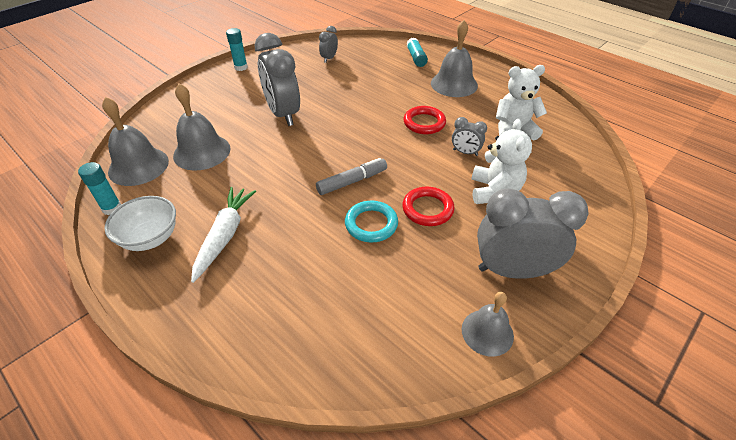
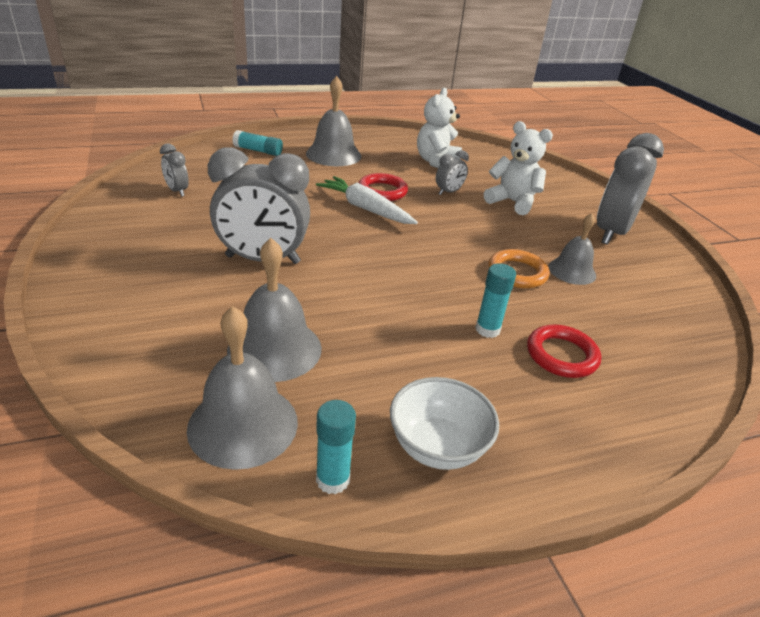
camera: 65 degrees left, 10 degrees down
white carrot [191,187,256,283] -> white carrot moved to [316,176,418,224]
turquoise glue stick [226,28,248,71] -> turquoise glue stick moved to [475,263,516,338]
grey marker [316,158,387,195] -> none
turquoise ring [345,201,398,242] -> orange ring [488,249,549,288]
red ring [402,187,454,226] -> red ring moved to [527,325,601,378]
grey bell [462,292,514,357] -> grey bell moved to [548,213,596,285]

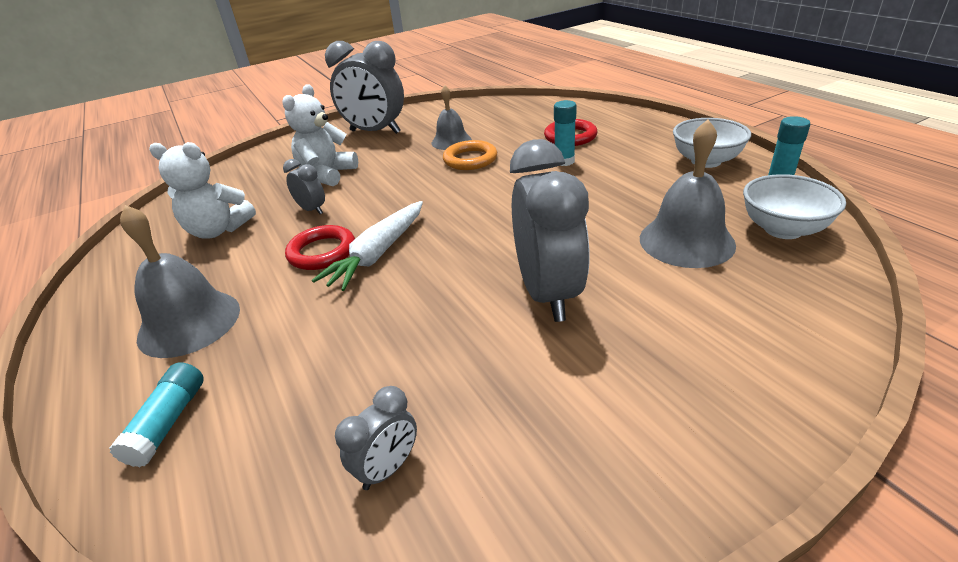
camera: 95 degrees left, 0 degrees up
grey bell [187,306,298,470] -> white bowl [743,174,846,239]

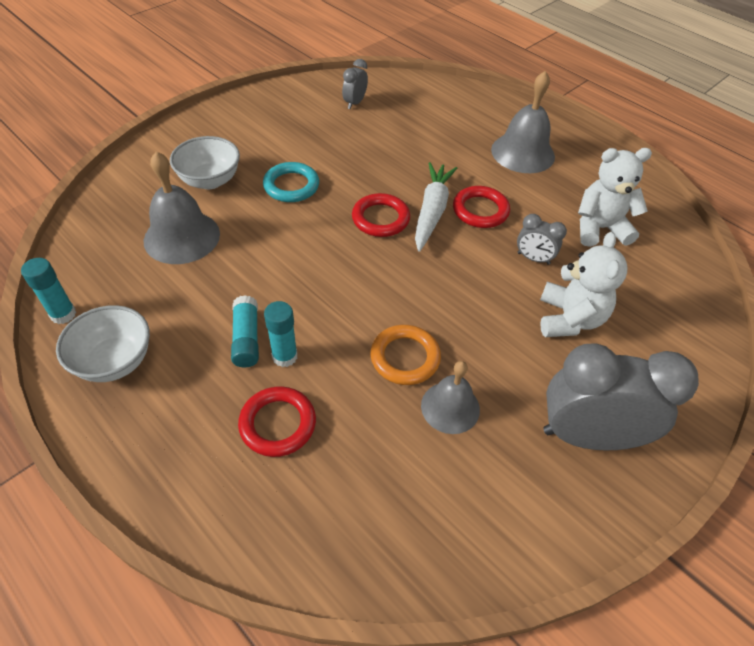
camera: 160 degrees right, 15 degrees up
turquoise glue stick [109,362,204,467] -> turquoise glue stick moved to [231,295,259,368]
grey clock [510,139,590,322] -> turquoise ring [263,162,319,202]
white bowl [743,174,846,239] -> white bowl moved to [170,136,240,189]
none -> red ring [352,193,410,237]

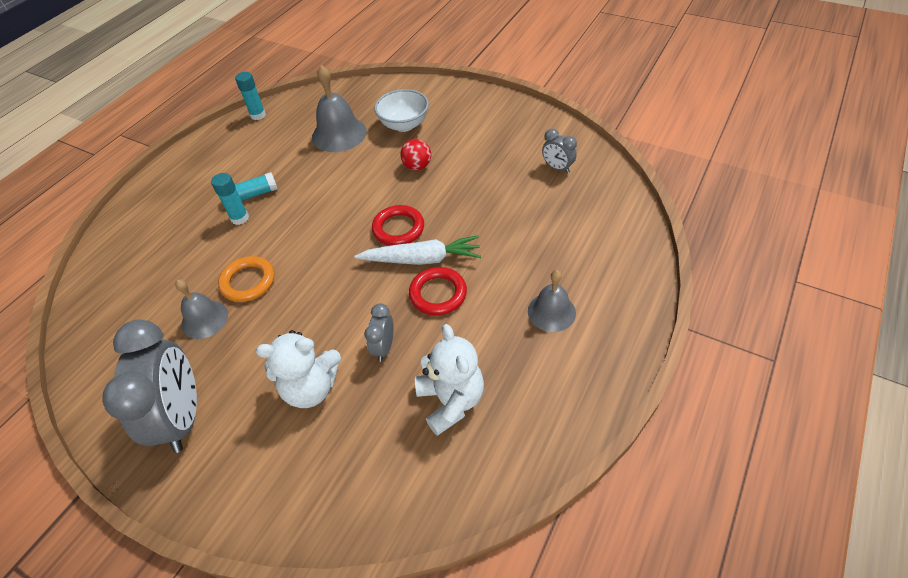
camera: 80 degrees right, 0 degrees up
white bowl [56,305,150,382] -> none
red ring [238,386,316,457] -> none
turquoise ring [263,162,319,202] -> red ball [400,139,431,170]
grey clock [342,59,368,109] -> grey clock turned 150 degrees counterclockwise [542,129,577,173]
grey bell [491,71,555,173] -> grey bell [528,270,576,332], size x0.65

